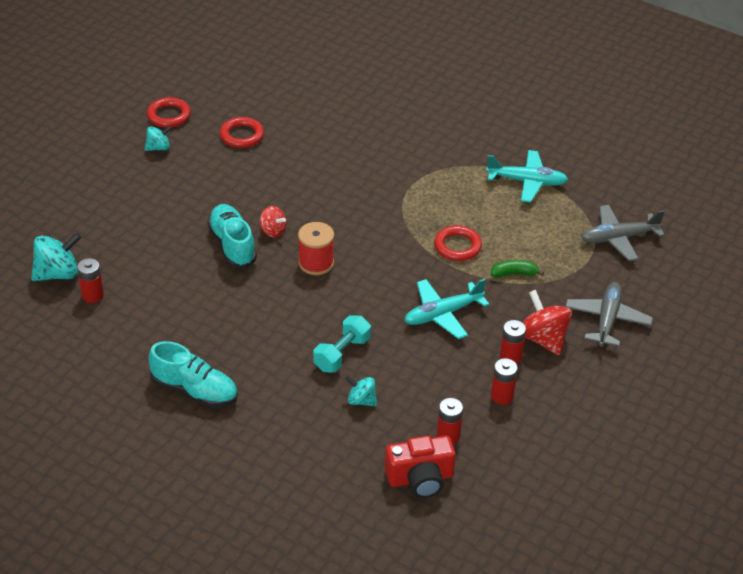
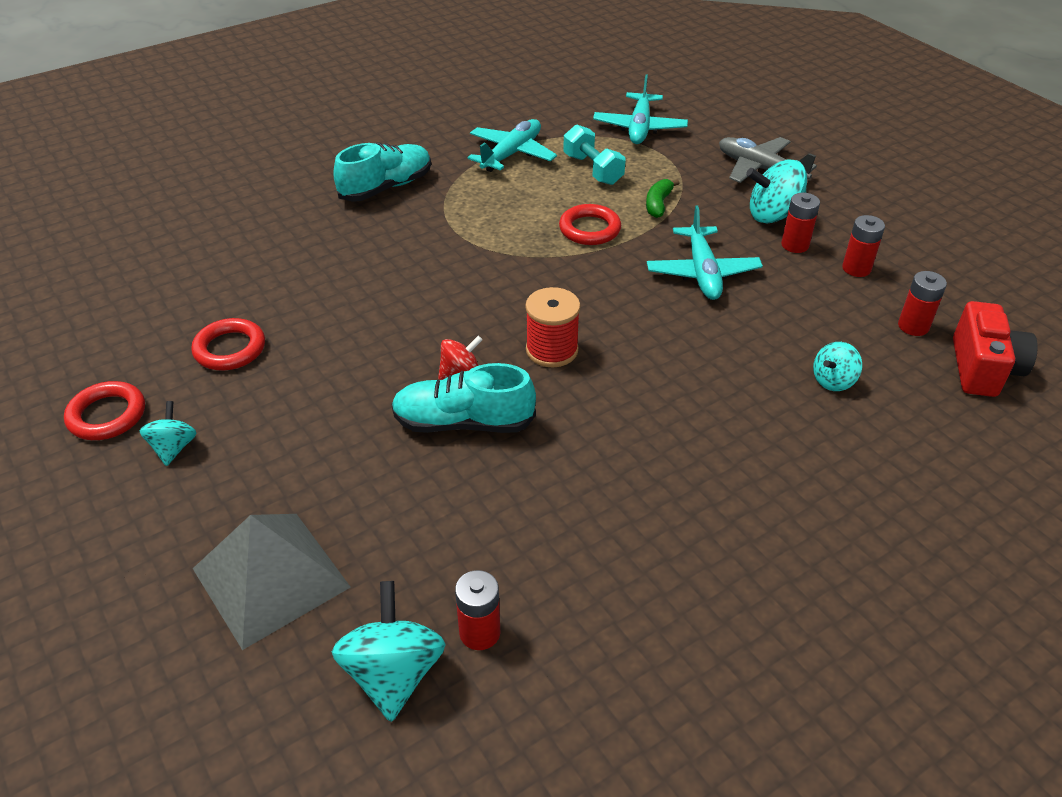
camera: 65 degrees left, 0 degrees up
turquoise shoe [148,341,238,407] -> turquoise shoe moved to [333,142,431,202]
turquoise dumbbell [313,315,371,373] -> turquoise dumbbell moved to [563,124,626,185]
red spinning top [523,290,572,355] -> turquoise spinning top [746,159,807,223]
grey plane [581,205,665,261] -> turquoise plane [593,75,688,144]
none -> grey pyramid [193,514,351,650]

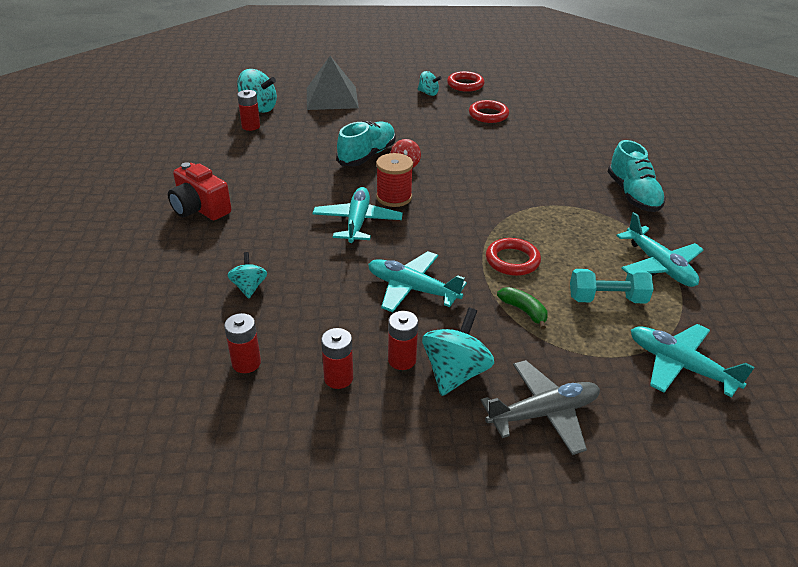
camera: 120 degrees right, 5 degrees down
red camera [953,301,1038,397] -> red camera moved to [168,162,231,220]
none -> turquoise plane [313,187,403,244]

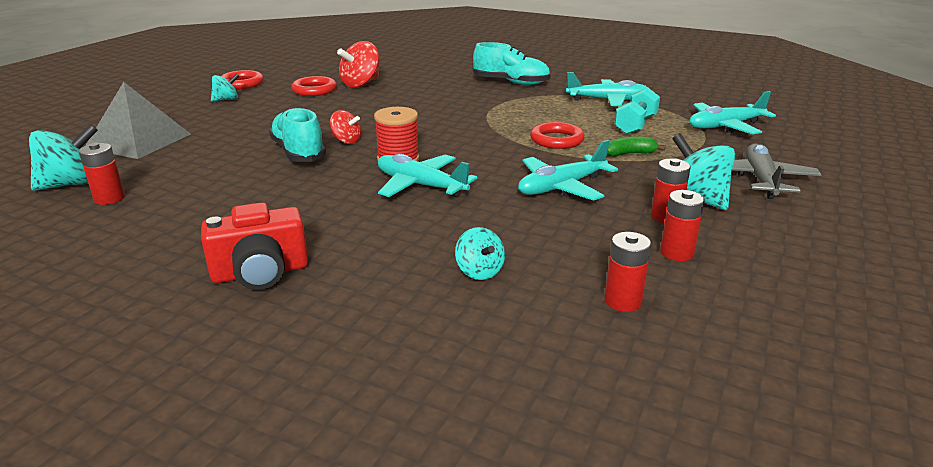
camera: 60 degrees left, 10 degrees down
turquoise spinning top [227,252,267,299] -> turquoise spinning top turned 135 degrees counterclockwise [455,227,505,280]
none -> red spinning top [337,41,379,88]

